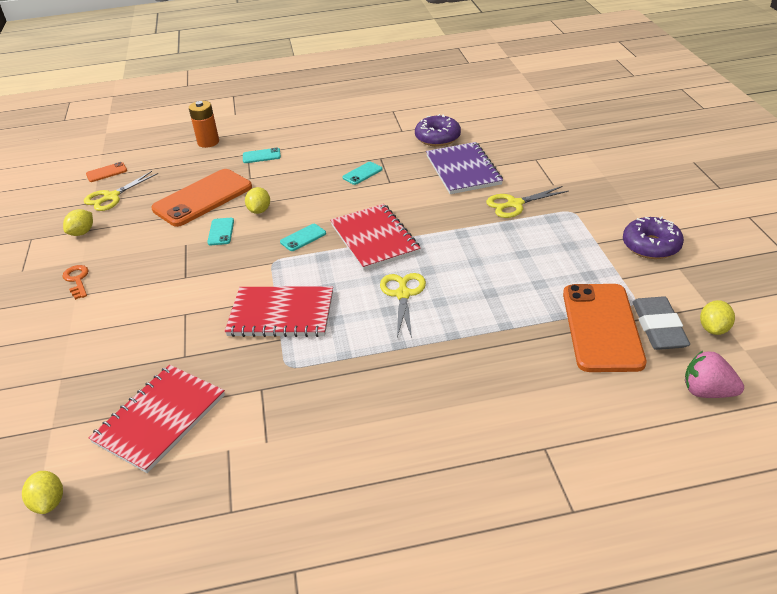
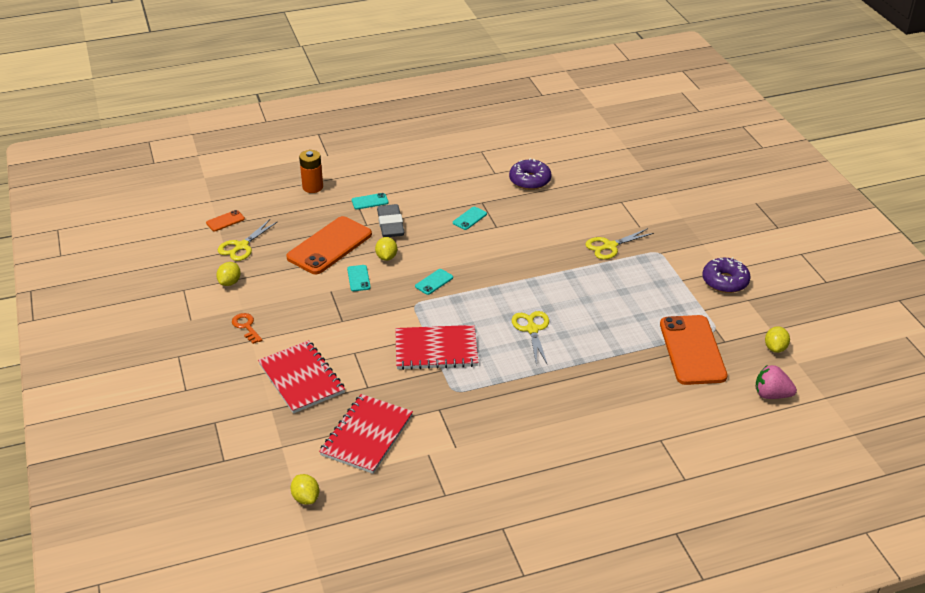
camera: 10 degrees left, 0 degrees up
red notebook [330,204,420,270] -> red notebook moved to [258,340,345,414]
purple notebook [426,142,503,194] -> none
grey eraser [633,296,690,350] -> grey eraser moved to [377,204,405,237]

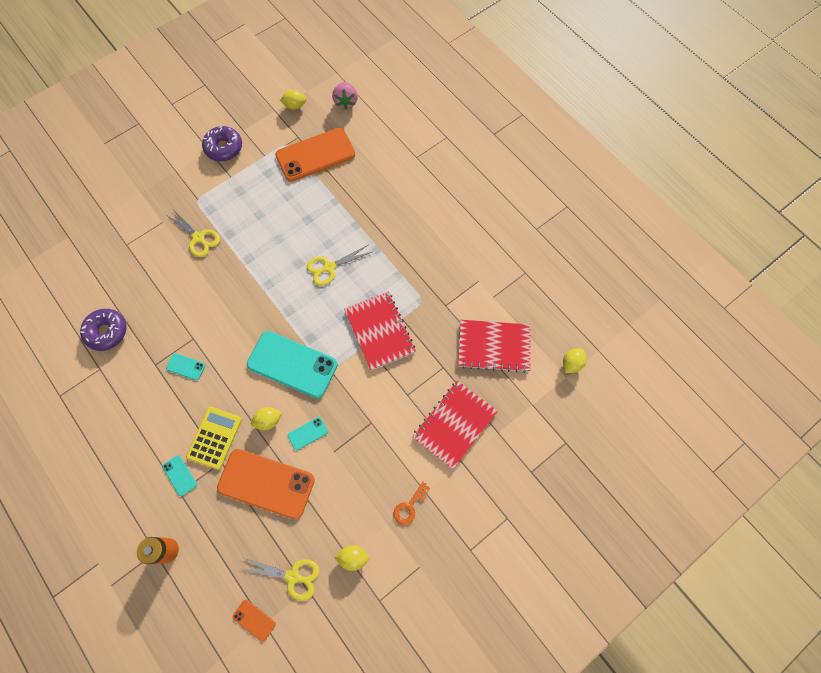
camera: 110 degrees left, 30 degrees up
grey eraser [377,204,405,237] -> yellow calculator [186,407,242,470]
turquoise phone [415,269,453,295] -> turquoise phone [247,331,338,398], size x2.34

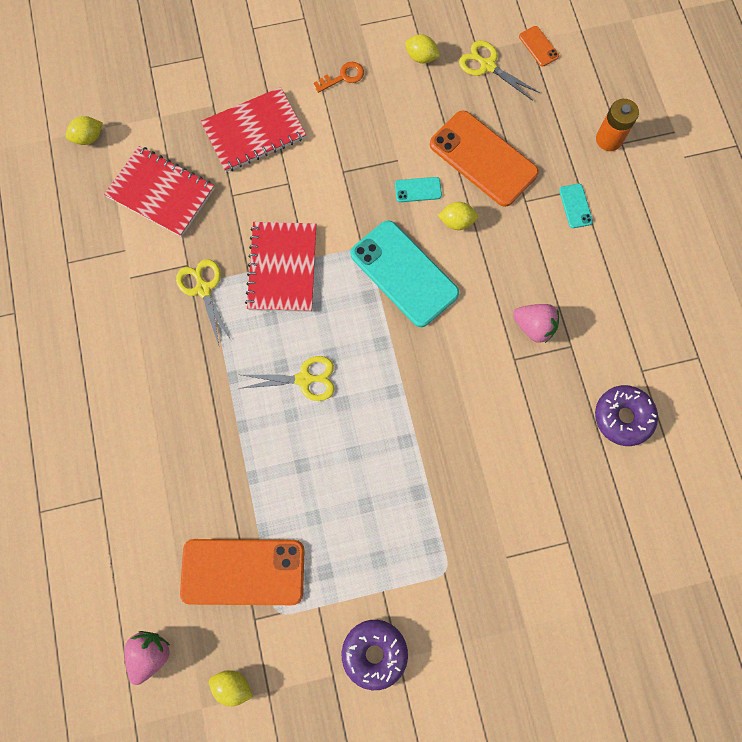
camera: 155 degrees left, 5 degrees up
yellow scissors [166,211,220,257] -> yellow scissors moved to [176,259,231,345]
turquoise phone [166,353,205,380] -> pink strawberry [513,304,559,343]
yellow calculator [186,407,242,470] -> none

